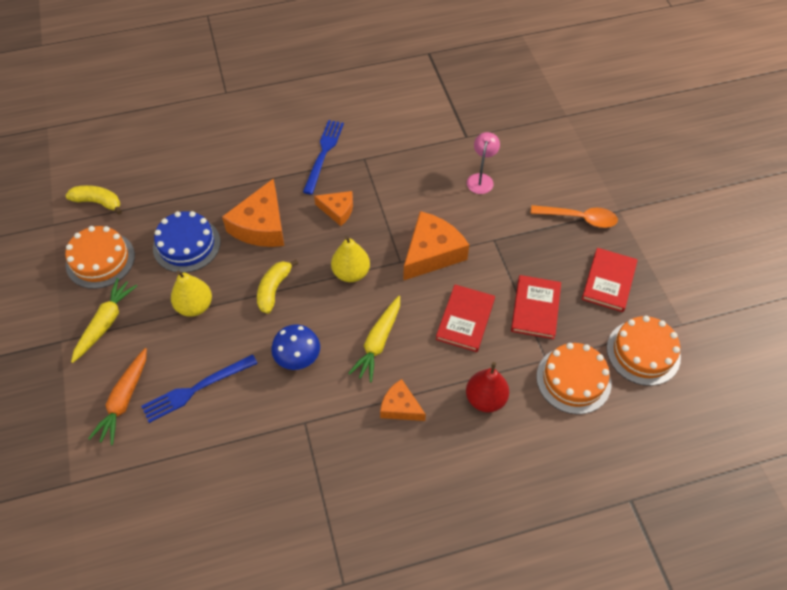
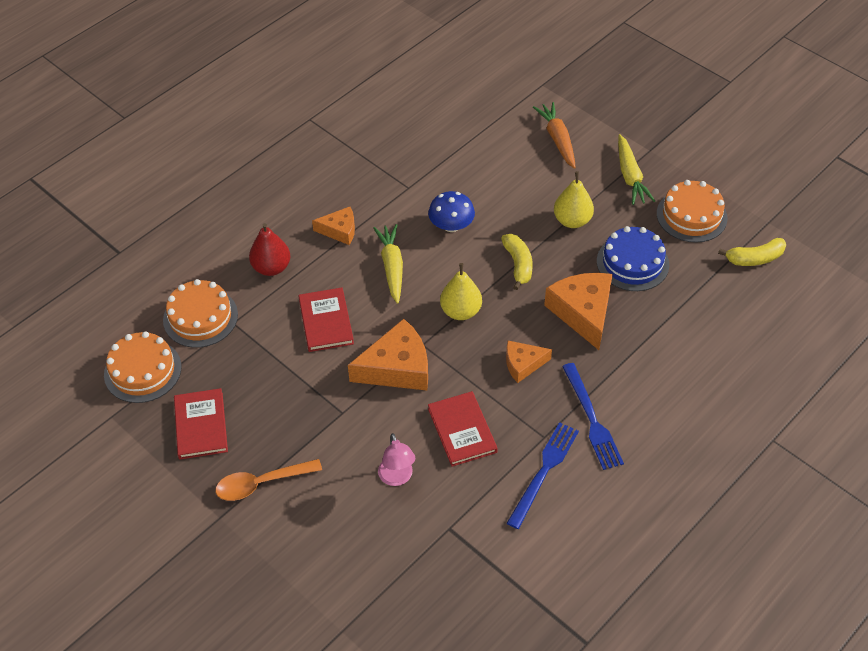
camera: 150 degrees right, 5 degrees down
blue fork [141,354,258,423] -> blue fork moved to [507,422,579,529]
orange cheese [403,211,469,281] -> orange cheese turned 120 degrees counterclockwise [348,319,428,391]
red book [511,275,561,339] -> red book moved to [428,391,498,467]

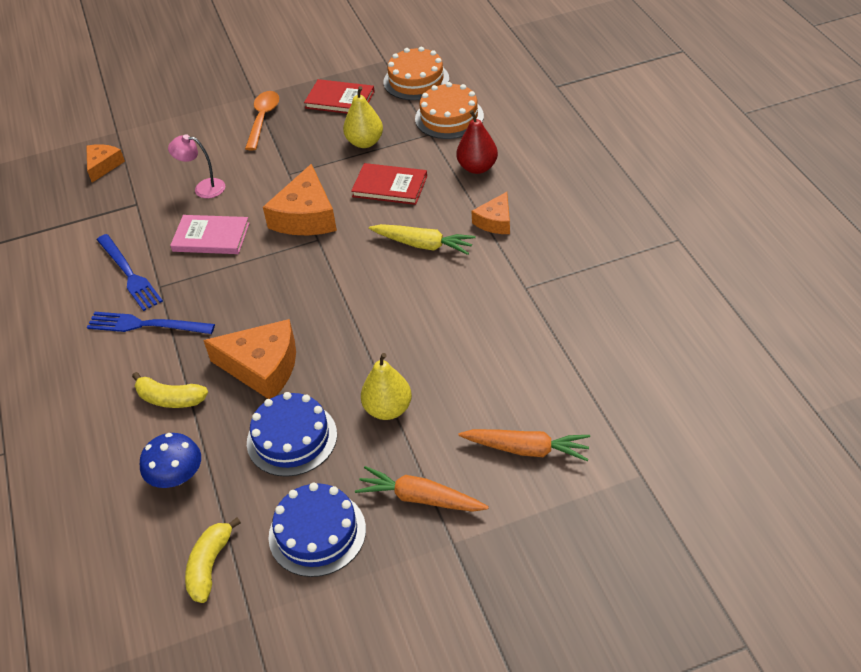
camera: 120 degrees right, 5 degrees down
blue mushroom [428,191,475,232] -> blue mushroom moved to [140,433,201,488]
red book [428,391,498,467] -> pink book [170,215,250,254]
yellow pear [440,263,482,320] -> yellow pear moved to [343,86,383,148]
yellow banana [501,234,533,290] -> yellow banana moved to [132,372,208,408]
orange cheese [506,341,552,383] -> orange cheese moved to [86,144,125,183]
yellow carrot [618,134,655,205] -> orange carrot [355,466,489,512]
orange cake [657,180,728,243] -> blue cake [268,483,366,577]

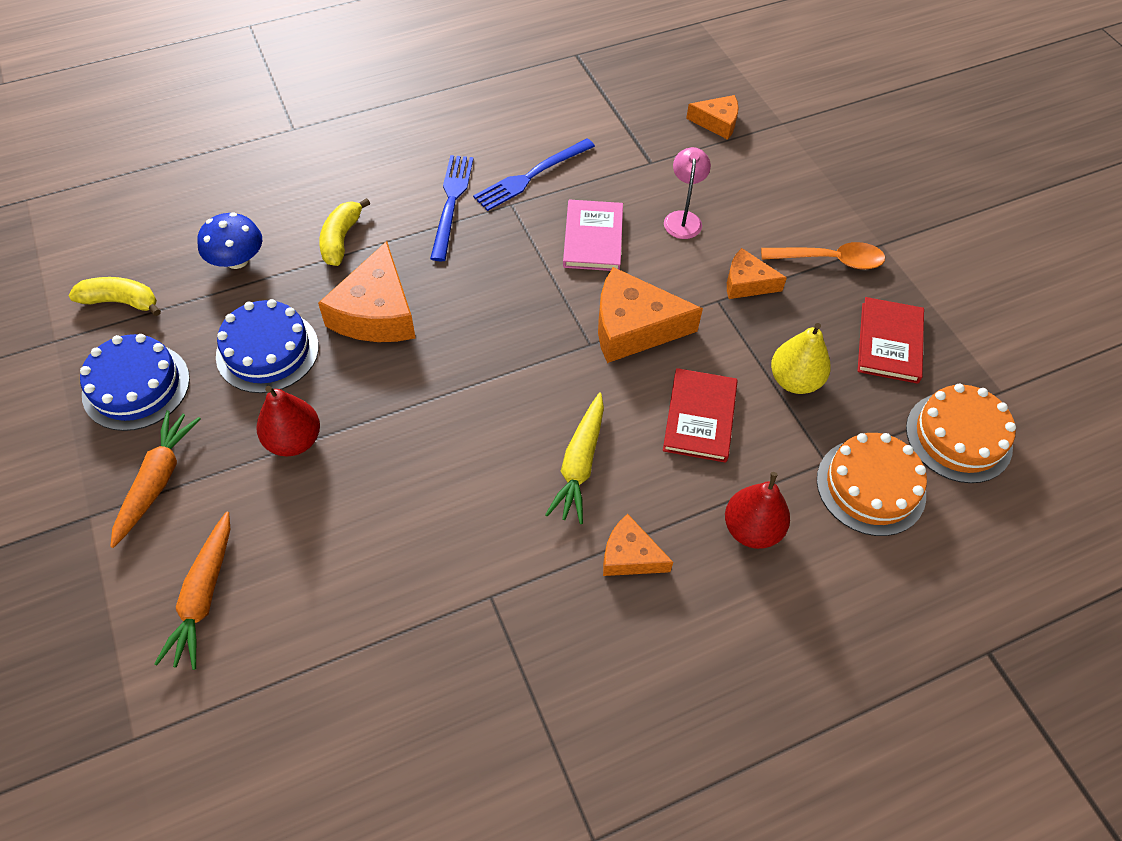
camera: 80 degrees right, 10 degrees up
yellow pear [361,353,412,420] -> red pear [256,386,320,456]
none -> orange cheese [727,248,787,299]

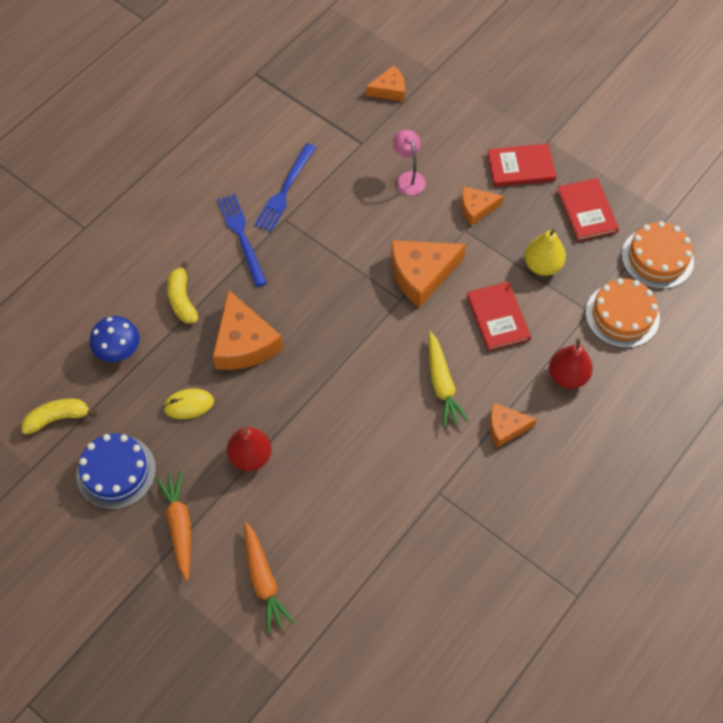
camera: 25 degrees left, 5 degrees up
blue cake [216,299,319,393] -> yellow mouse [163,389,214,419]
pink book [563,200,623,271] -> none
orange spoon [761,242,885,269] -> red book [487,144,556,187]

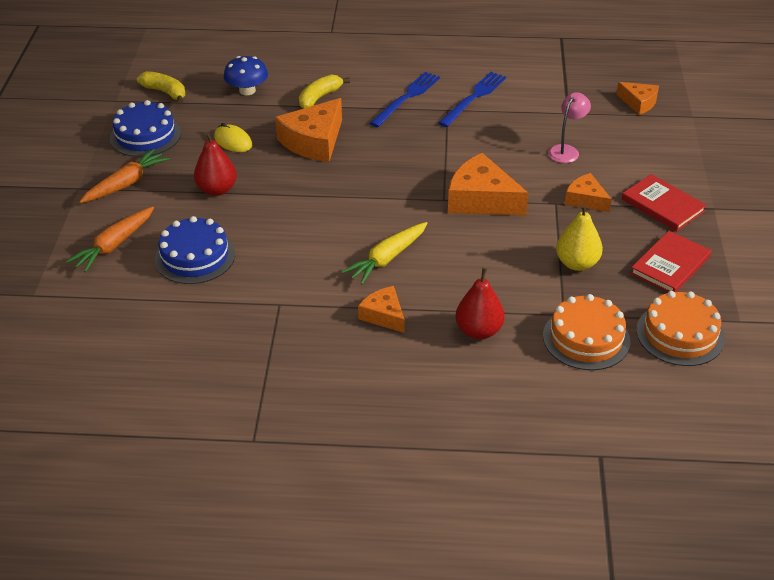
camera: 55 degrees right, 20 degrees down
blue fork [254,143,316,232] -> blue fork turned 135 degrees clockwise [439,72,506,127]
red book [467,282,531,352] -> none
none -> blue cake [155,216,235,284]

